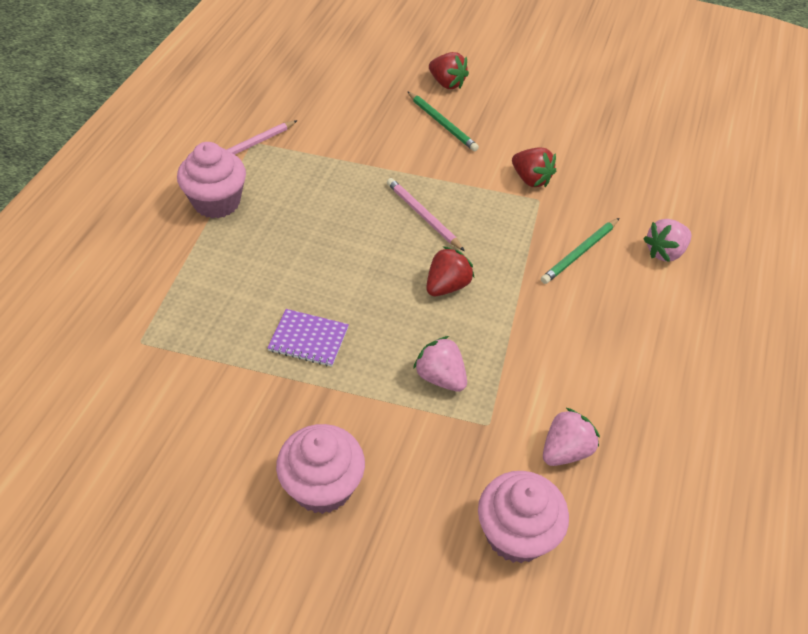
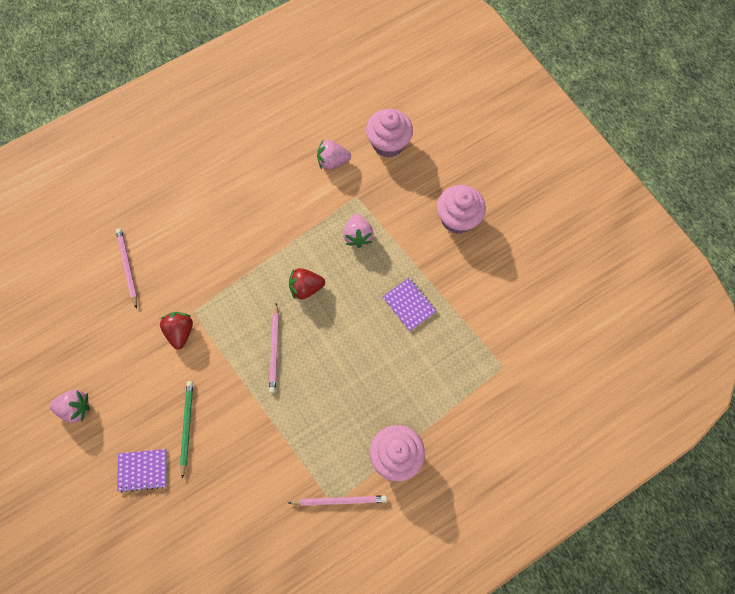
camera: 140 degrees left, 20 degrees up
red strawberry [429,52,469,89] -> purple notebook [117,449,167,493]
green pencil [541,218,619,284] -> none
pink strawberry [643,219,691,262] -> pink strawberry moved to [50,390,90,423]
none -> pink pencil [116,228,137,309]

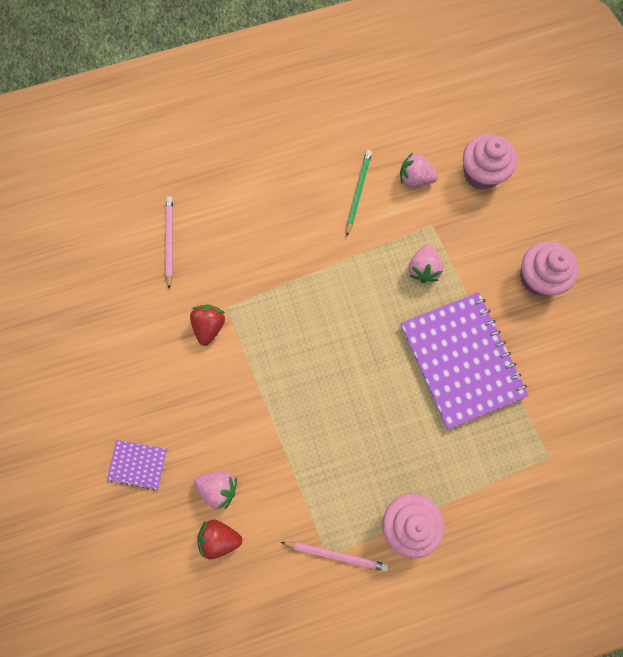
camera: 15 degrees right, 5 degrees up
pink strawberry [50,390,90,423] -> pink strawberry moved to [194,471,237,509]
green pencil [180,381,193,479] -> green pencil moved to [346,150,372,236]
pink pencil [269,302,279,393] -> none
red strawberry [289,268,325,299] -> red strawberry moved to [197,520,242,560]
purple notebook [383,278,436,331] -> purple notebook [400,292,529,429], size x2.27

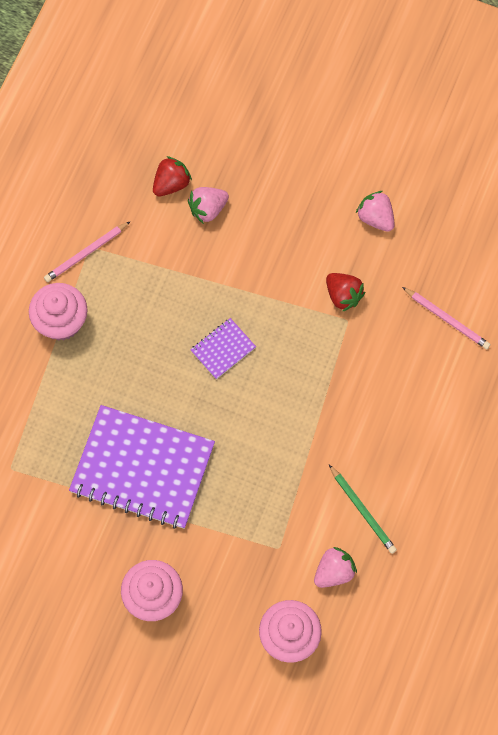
camera: 130 degrees right, 5 degrees down
purple notebook [107,440,167,490] -> purple notebook moved to [190,318,256,379]
pink strawberry [409,244,444,283] -> pink strawberry moved to [356,191,395,232]

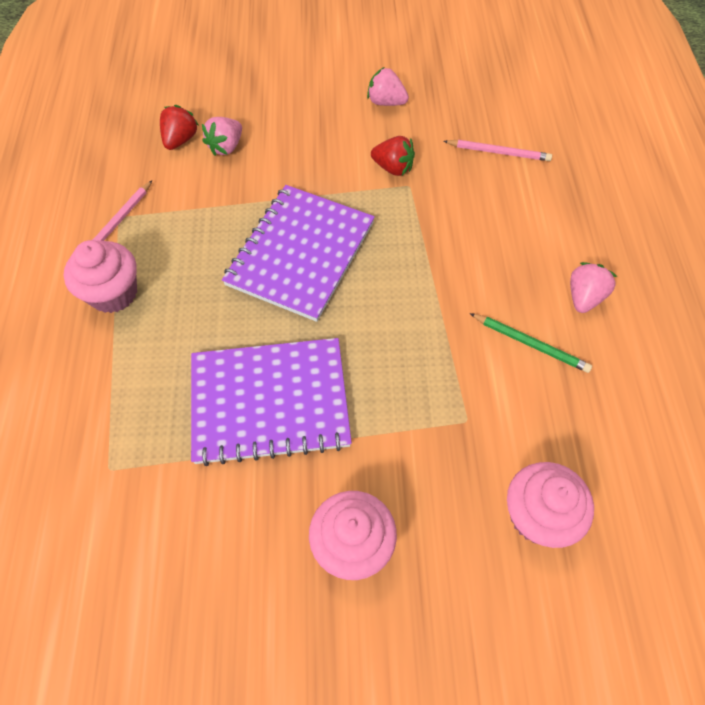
camera: 25 degrees left, 10 degrees down
purple notebook [190,318,256,379] -> purple notebook [222,185,375,322], size x2.27
pink strawberry [314,547,357,588] -> pink strawberry moved to [570,262,617,313]

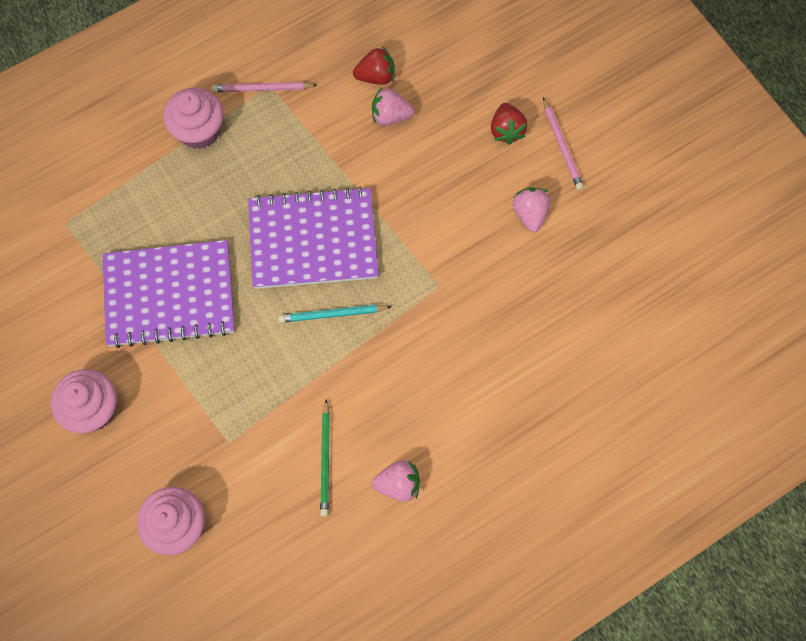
camera: 60 degrees right, 10 degrees up
purple notebook [191,338,352,466] -> purple notebook turned 60 degrees counterclockwise [103,240,235,348]
red strawberry [371,136,415,176] -> red strawberry moved to [491,103,528,145]
pink pencil [443,140,552,161] -> pink pencil moved to [543,97,584,190]
none -> turquoise pencil [278,305,391,323]

